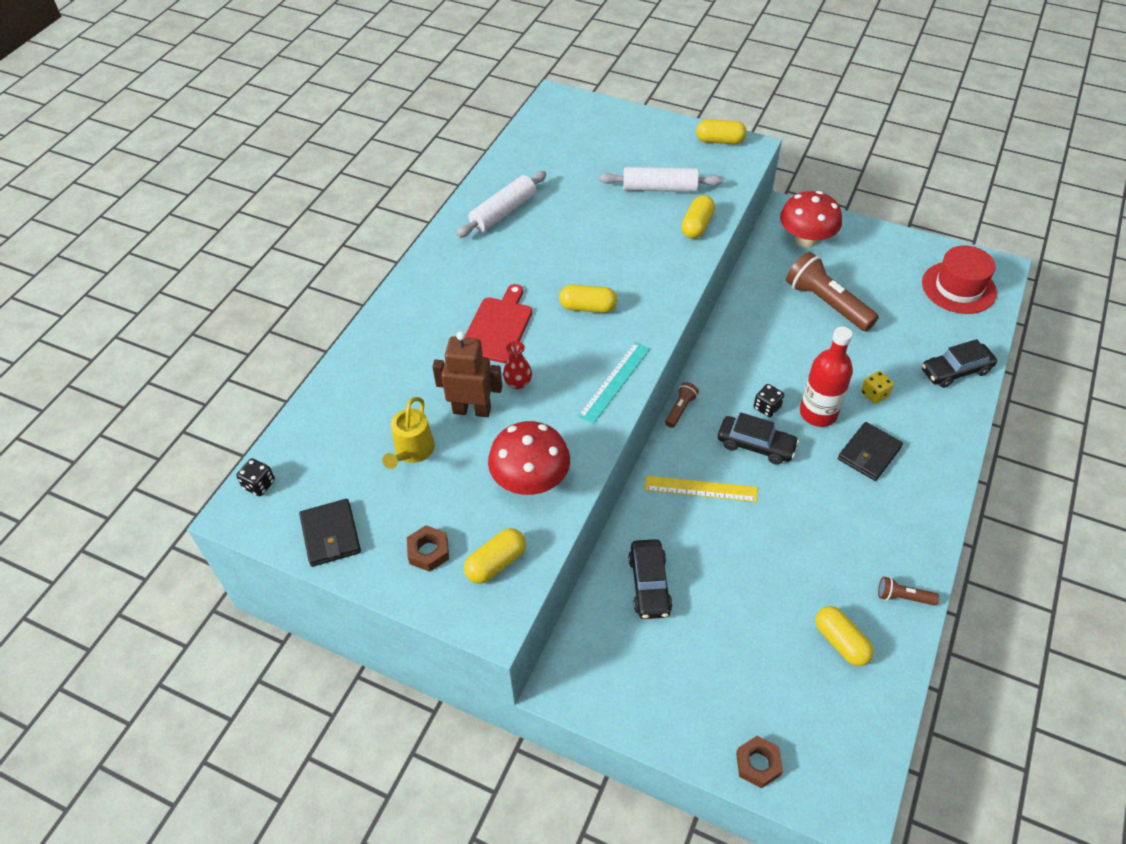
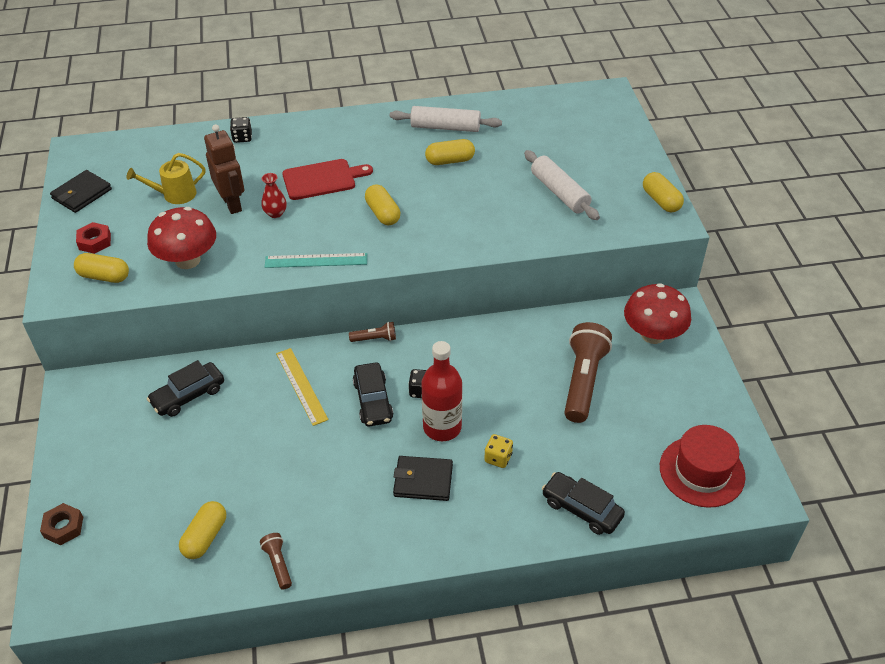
camera: 55 degrees right, 5 degrees down
black dice [236,458,275,496] -> black dice moved to [230,117,252,143]
brown nut [407,525,449,572] -> red nut [76,222,111,254]
yellow capsule [681,195,715,239] -> yellow capsule moved to [425,139,475,165]

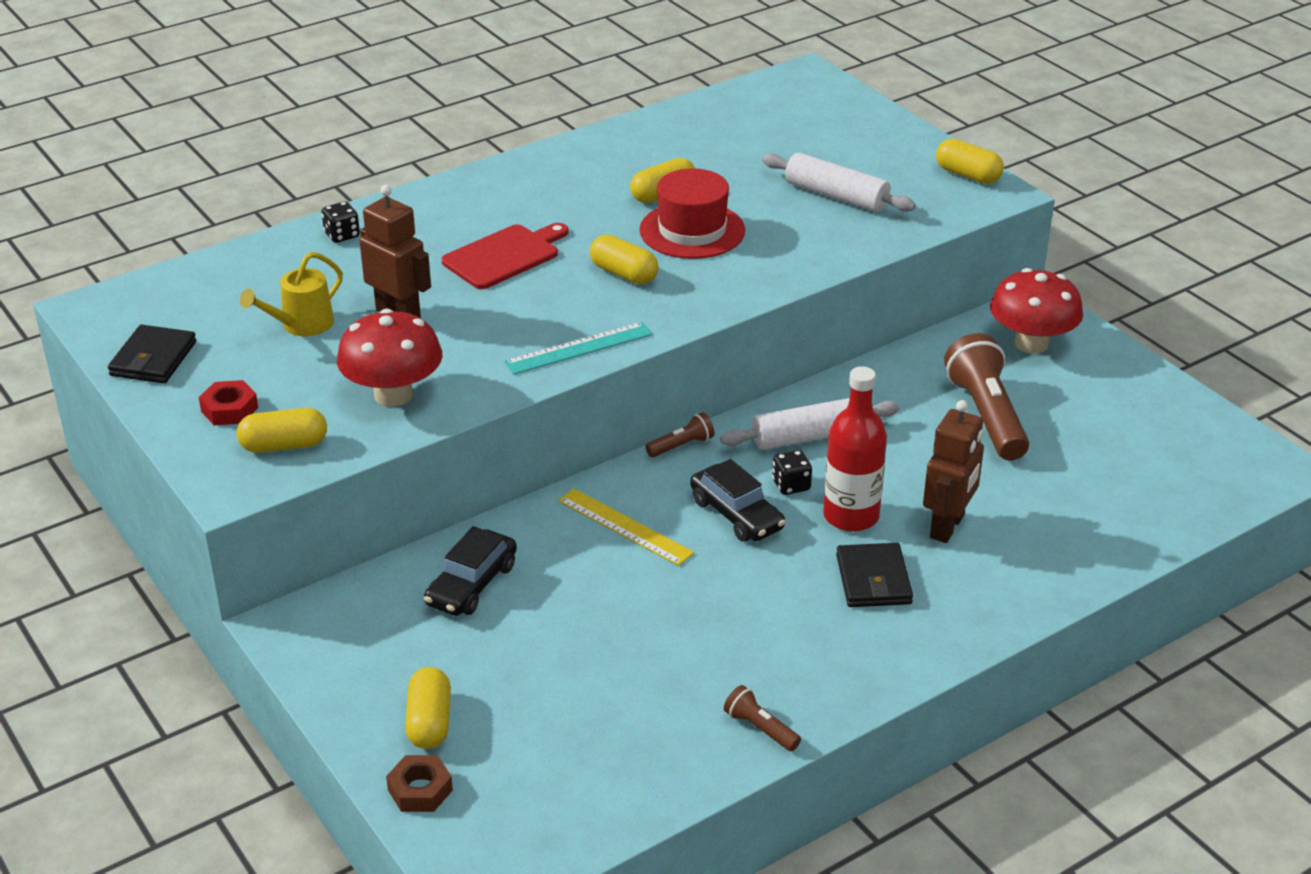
camera: 25 degrees left, 10 degrees down
yellow capsule [179,501,226,559] -> yellow capsule moved to [405,667,451,749]
red vase [261,173,287,218] -> none
white rolling pin [390,106,502,132] -> white rolling pin moved to [720,398,900,450]
black wallet [393,456,453,501] -> black wallet turned 75 degrees counterclockwise [836,543,913,607]
yellow dice [484,434,513,468] -> brown robot [923,400,984,543]
black car [542,472,625,535] -> none
red hat [660,425,746,508] -> red hat moved to [639,168,745,259]

